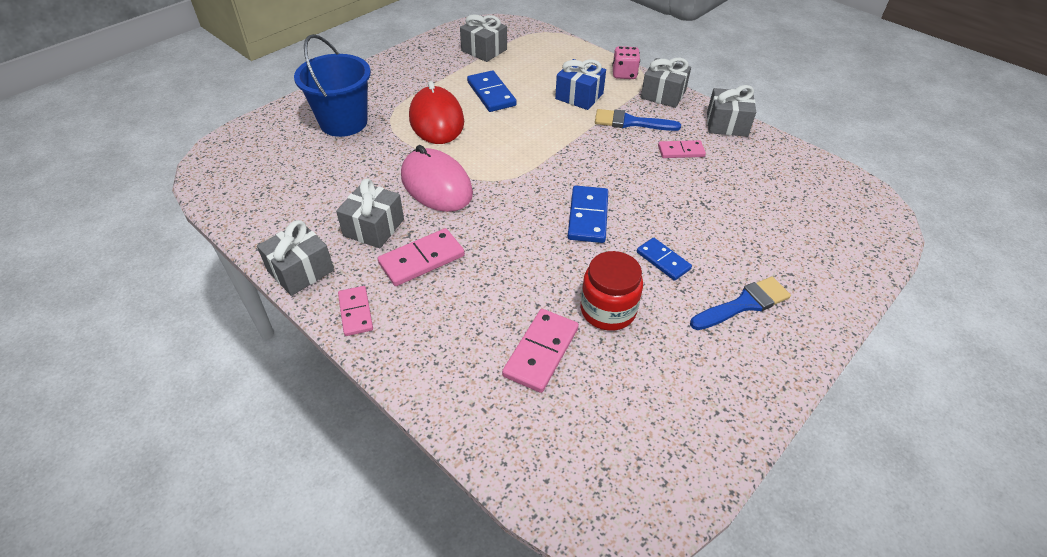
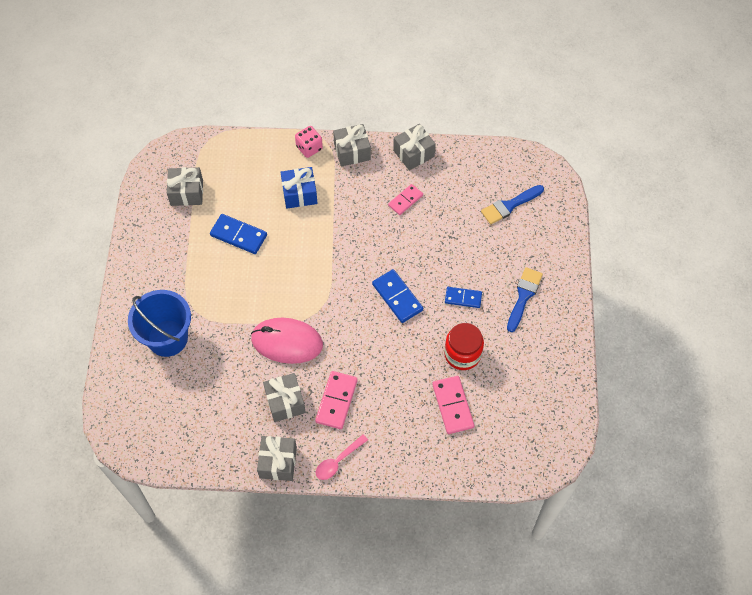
camera: 40 degrees left, 15 degrees up
pink domino [338,286,373,336] -> pink spoon [316,434,368,480]
red mouse [409,81,464,144] -> none
blue brush [595,109,681,131] -> blue brush moved to [481,185,544,224]

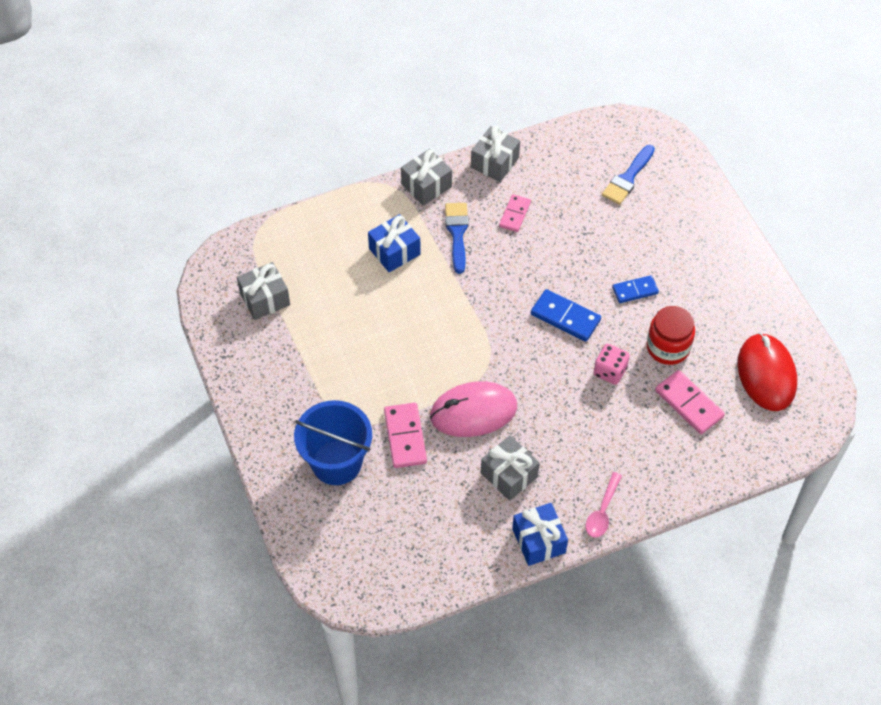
camera: 25 degrees left, 5 degrees down
blue domino [210,214,267,254] -> none
grey gift [257,436,297,481] -> blue gift [512,503,568,566]
pink dice [295,126,323,158] -> pink dice moved to [594,344,630,385]
pink domino [315,371,358,429] -> pink domino moved to [384,403,427,468]
blue brush [507,267,543,332] -> blue brush moved to [445,203,469,274]
none -> red mouse [738,333,797,411]

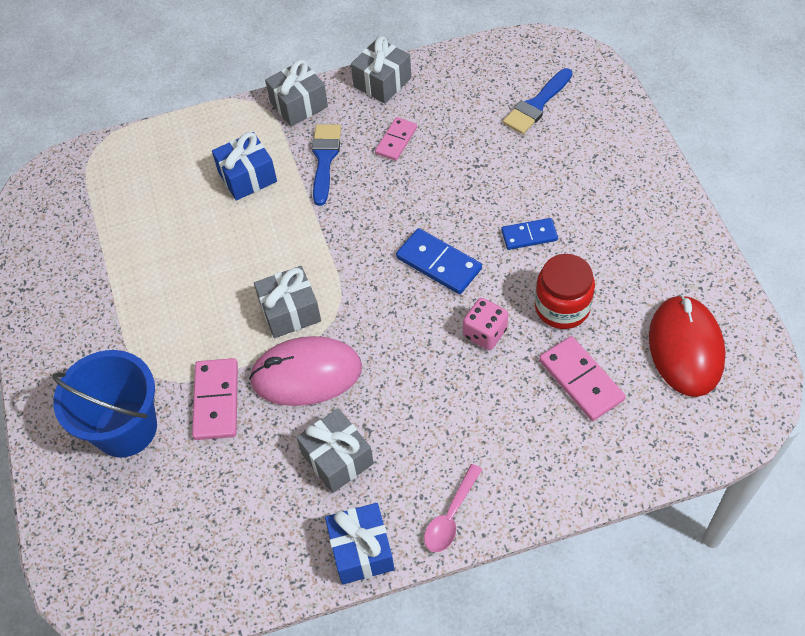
camera: 10 degrees right, 0 degrees up
grey gift [237,262,290,320] -> grey gift moved to [254,266,321,338]

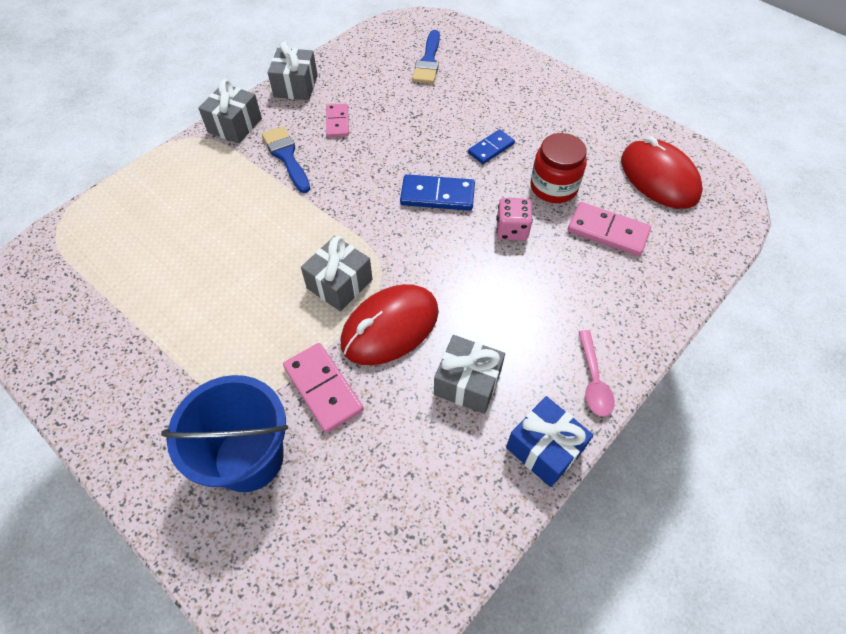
camera: 35 degrees left, 0 degrees up
blue gift [212,132,277,201] -> none
pink mouse [249,336,362,406] -> red mouse [341,284,439,365]

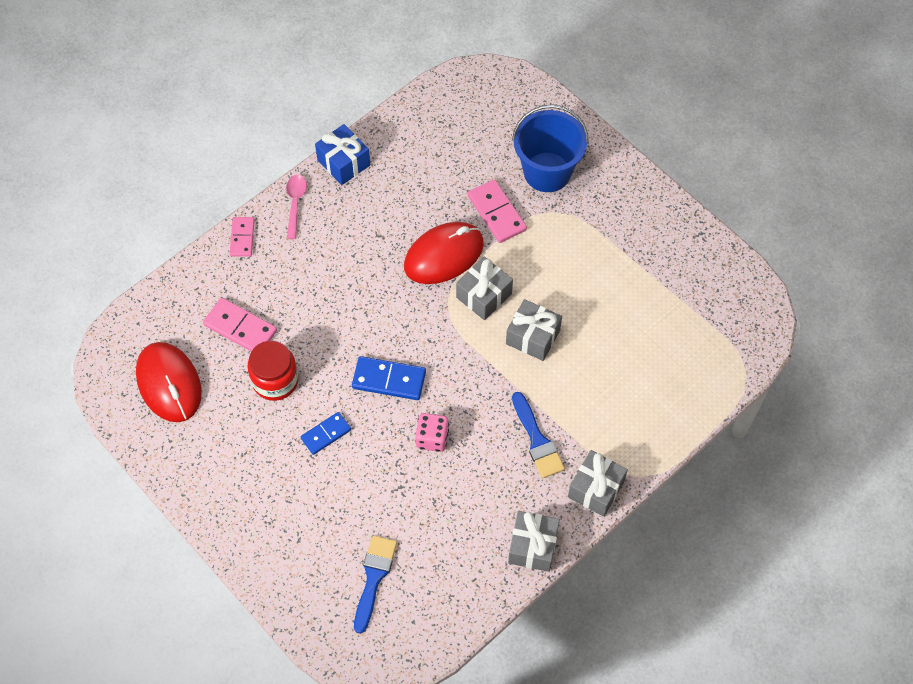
camera: 175 degrees left, 5 degrees up
pink domino [326,103,349,137] -> pink domino moved to [230,217,255,257]
grey gift [434,335,505,414] -> grey gift moved to [506,299,562,361]
pink dice [496,198,533,241] -> pink dice moved to [415,413,449,452]

